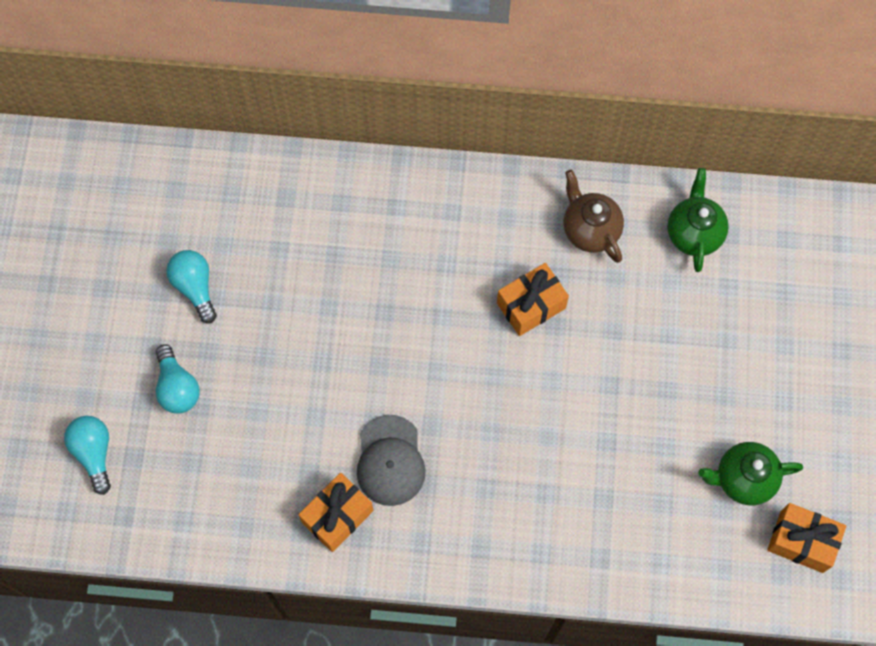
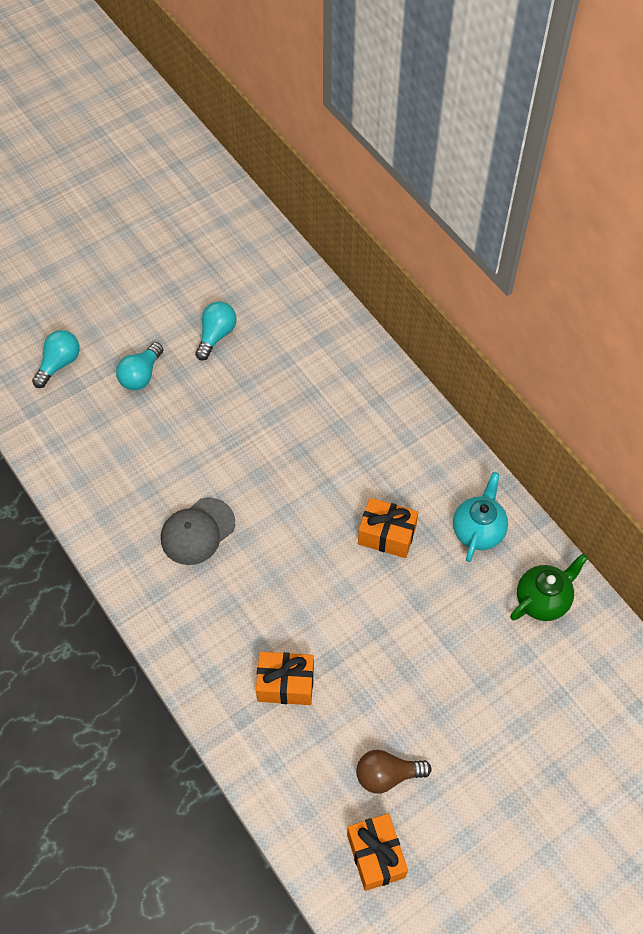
camera: 50 degrees right, 10 degrees down
orange gift [298,473,374,552] -> orange gift moved to [256,652,314,705]
brown teapot [564,170,624,263] -> turquoise teapot [453,472,508,562]
green teapot [698,442,803,505] -> brown light bulb [356,750,432,793]

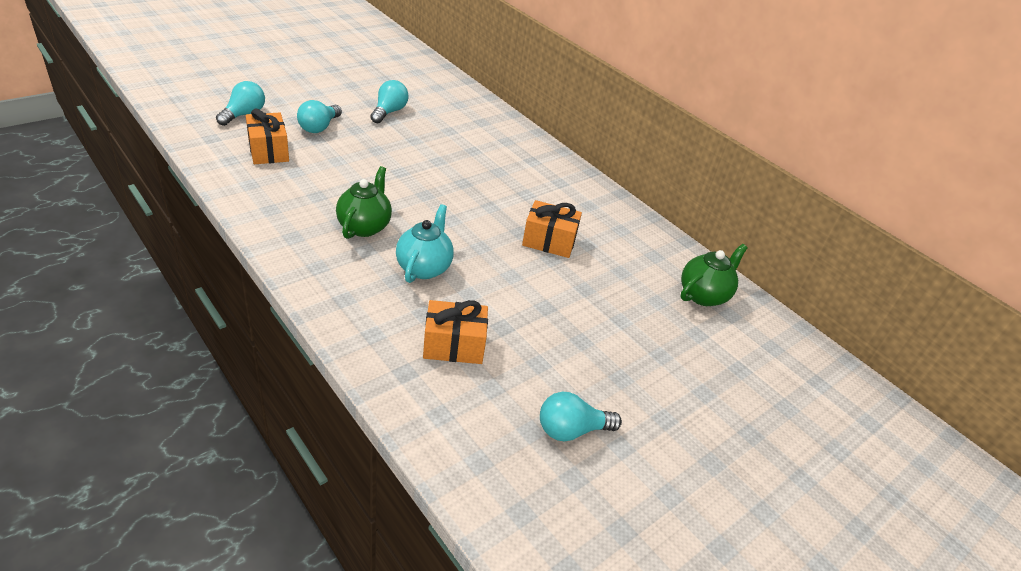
camera: 10 degrees left, 20 degrees down
grey cap [161,497,235,565] -> green teapot [336,166,392,239]
orange gift [347,813,408,891] -> orange gift moved to [245,108,289,164]
brown light bulb [356,750,432,793] -> turquoise light bulb [540,392,622,441]
turquoise teapot [453,472,508,562] -> turquoise teapot moved to [396,204,454,283]

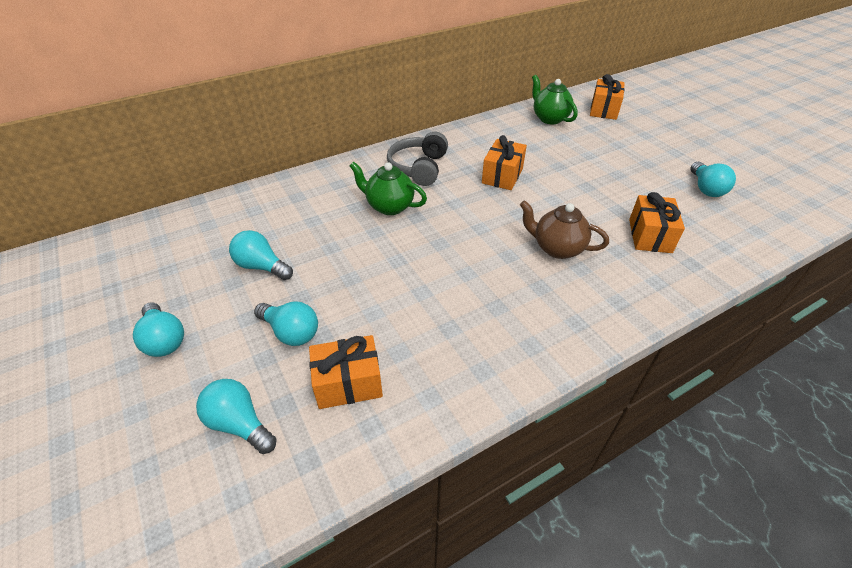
camera: 75 degrees left, 5 degrees up
green teapot [336,166,392,239] -> green teapot moved to [350,162,427,215]
turquoise teapot [396,204,454,283] -> brown teapot [520,200,609,259]
none -> turquoise light bulb [133,302,184,357]
none -> grey headphones [387,132,448,186]
none -> orange gift [590,74,625,120]

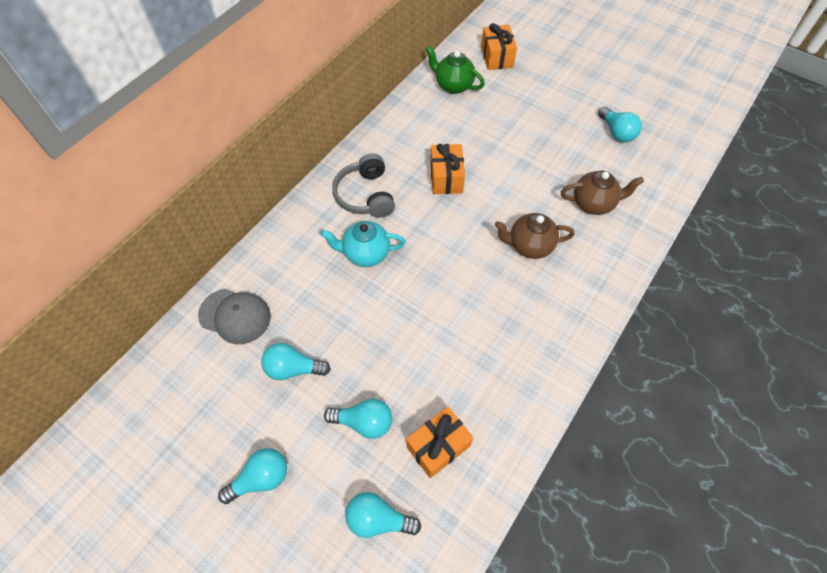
camera: 25 degrees left, 15 degrees up
turquoise light bulb [133,302,184,357] -> turquoise light bulb turned 60 degrees counterclockwise [218,448,287,504]
green teapot [350,162,427,215] -> turquoise teapot [321,221,406,267]
orange gift [629,192,685,253] -> brown teapot [561,171,644,215]
none -> grey cap [198,289,271,344]

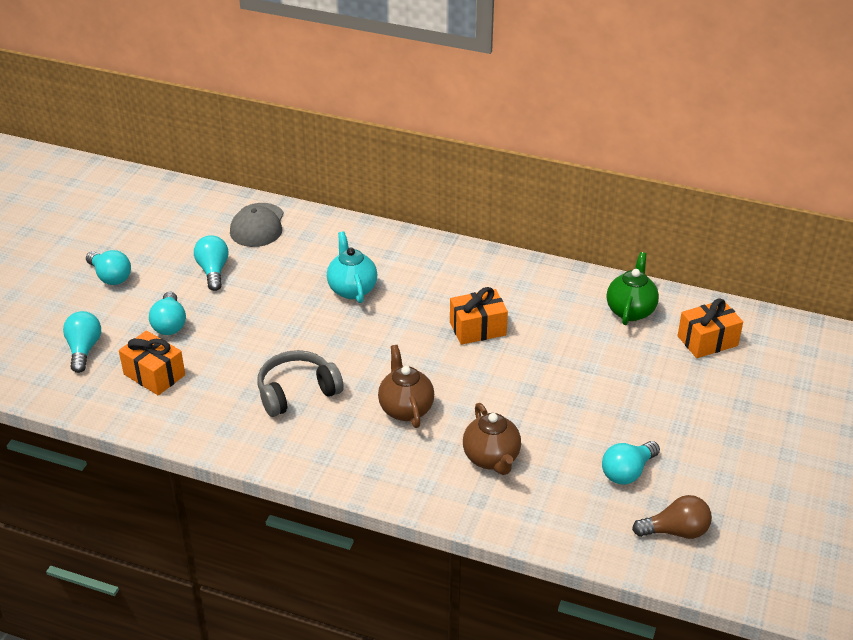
camera: 75 degrees right, 20 degrees down
grey headphones [332,153,395,218] -> grey headphones moved to [258,350,344,417]
none -> brown light bulb [632,495,712,539]

